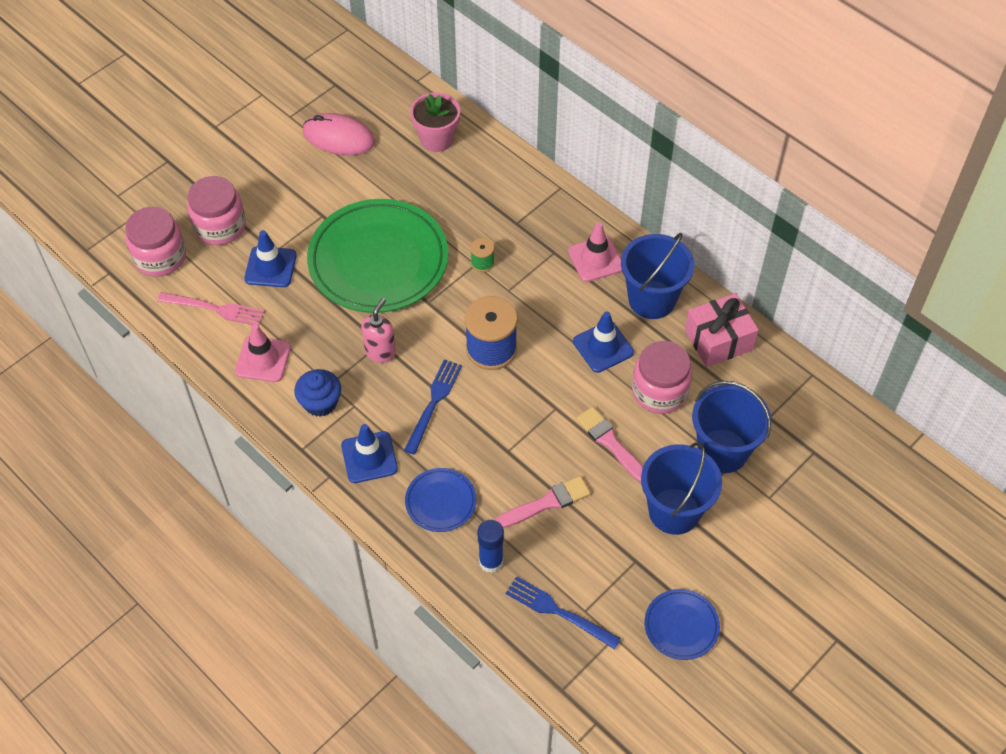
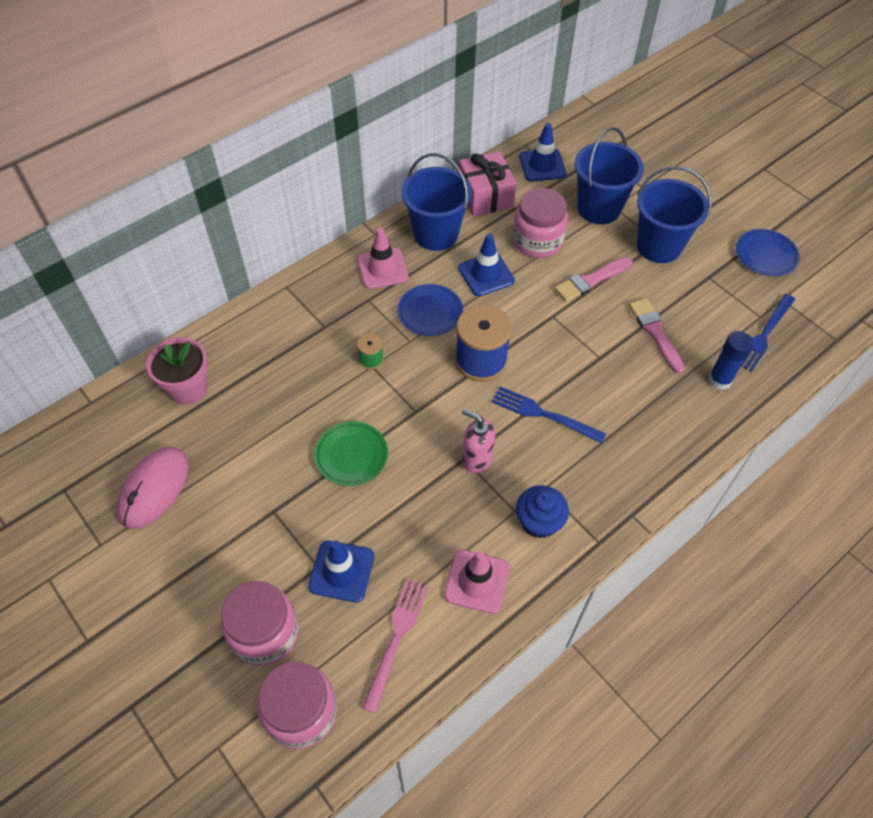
camera: 85 degrees left, 0 degrees up
green plate [307,199,448,313] -> green plate [314,421,388,486], size x0.46
blue traffic cone [341,424,398,483] -> blue traffic cone moved to [519,123,566,182]
blue plate [405,468,476,532] -> blue plate moved to [397,284,463,336]

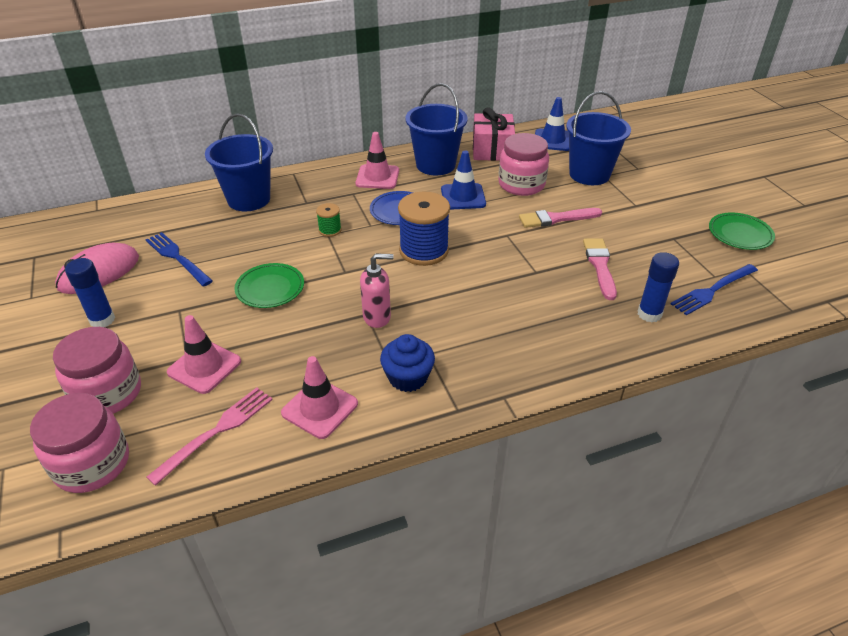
camera: 20 degrees right, 15 degrees down
pink flower pot [146,337,208,405] -> none
blue traffic cone [308,540,374,602] -> pink traffic cone [167,315,241,394]
pink soap dispenser [462,409,495,473] -> pink soap dispenser turned 120 degrees clockwise [360,253,394,328]
blue fork [492,386,606,443] -> blue fork moved to [145,232,213,287]
blue bucket [637,166,712,263] -> blue bucket moved to [205,113,273,211]
blue plate [736,229,800,276] -> green plate [709,213,775,250]
none -> blue glue stick [65,258,115,327]

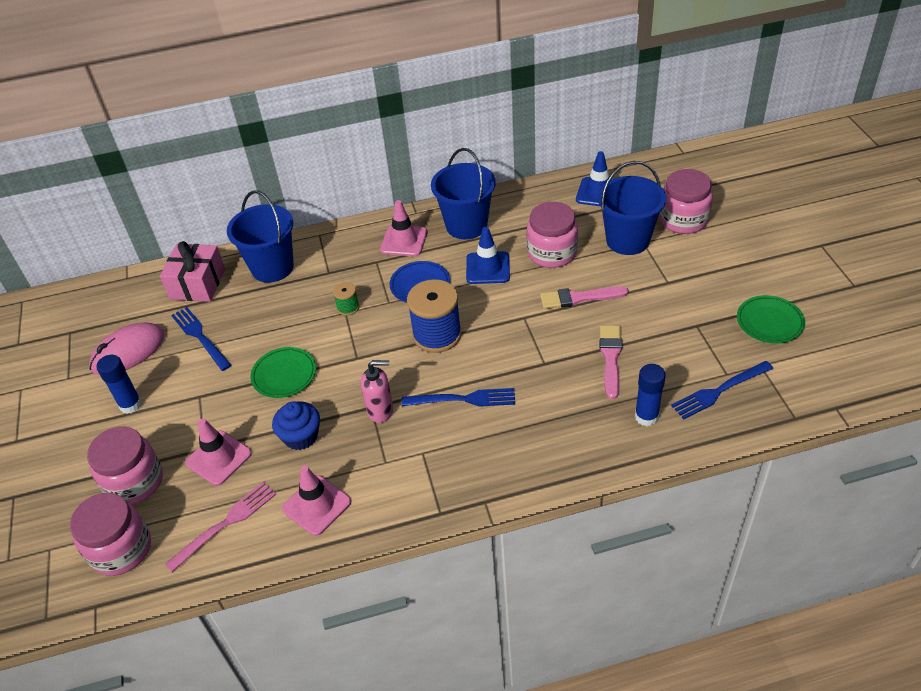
camera: 10 degrees right, 5 degrees up
blue cupcake [380,334,435,392] -> blue cupcake moved to [272,401,320,450]
pink gift [473,107,515,161] -> pink gift moved to [160,241,225,302]
none -> blue fork [402,388,515,407]
none -> pink jar [659,169,713,234]

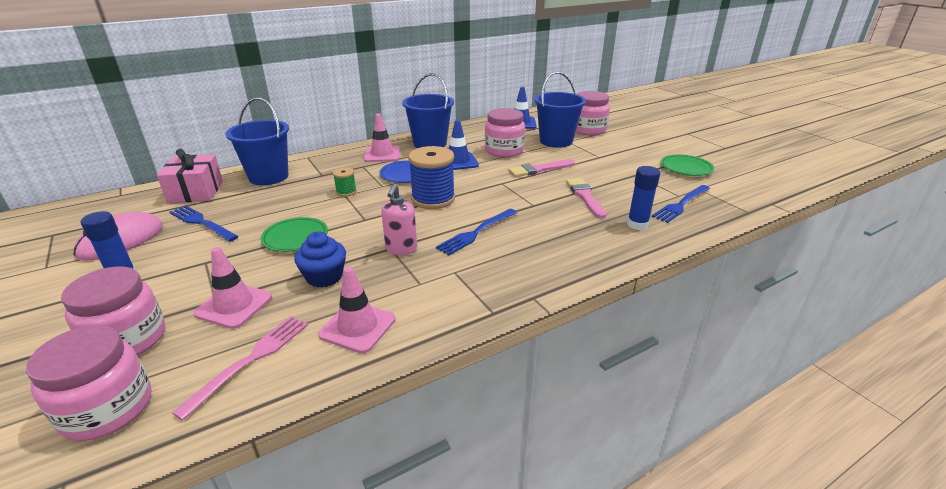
camera: 20 degrees left, 15 degrees down
pink soap dispenser [361,360,393,423] -> pink soap dispenser turned 120 degrees clockwise [381,184,417,255]
blue fork [402,388,515,407] -> blue fork turned 150 degrees clockwise [436,209,517,255]

